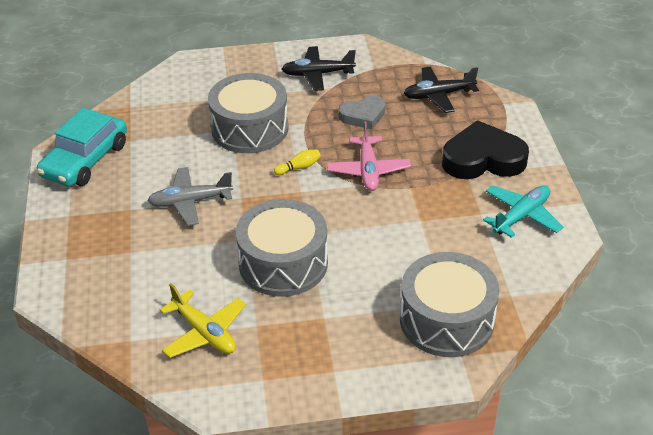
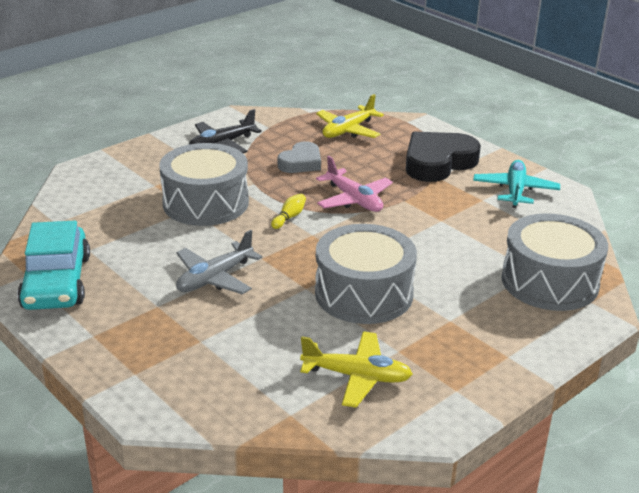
camera: 35 degrees left, 10 degrees down
black plane [404,67,479,113] -> yellow plane [316,94,384,138]

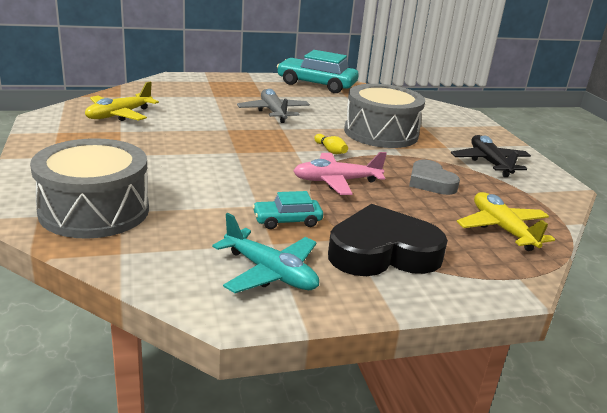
camera: 115 degrees right, 5 degrees down
grey drum [315,224,417,324] -> none
black heart [406,132,481,182] -> black heart turned 90 degrees counterclockwise [328,204,448,276]
none -> turquoise car [252,191,323,229]

